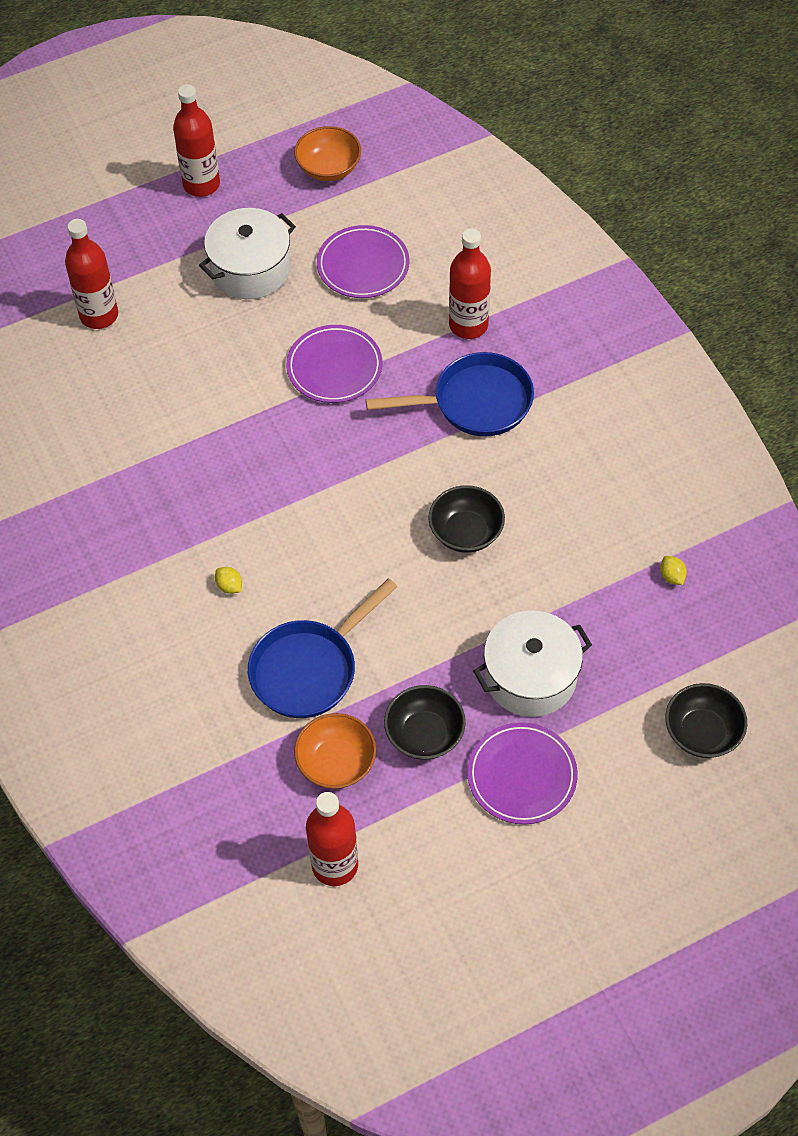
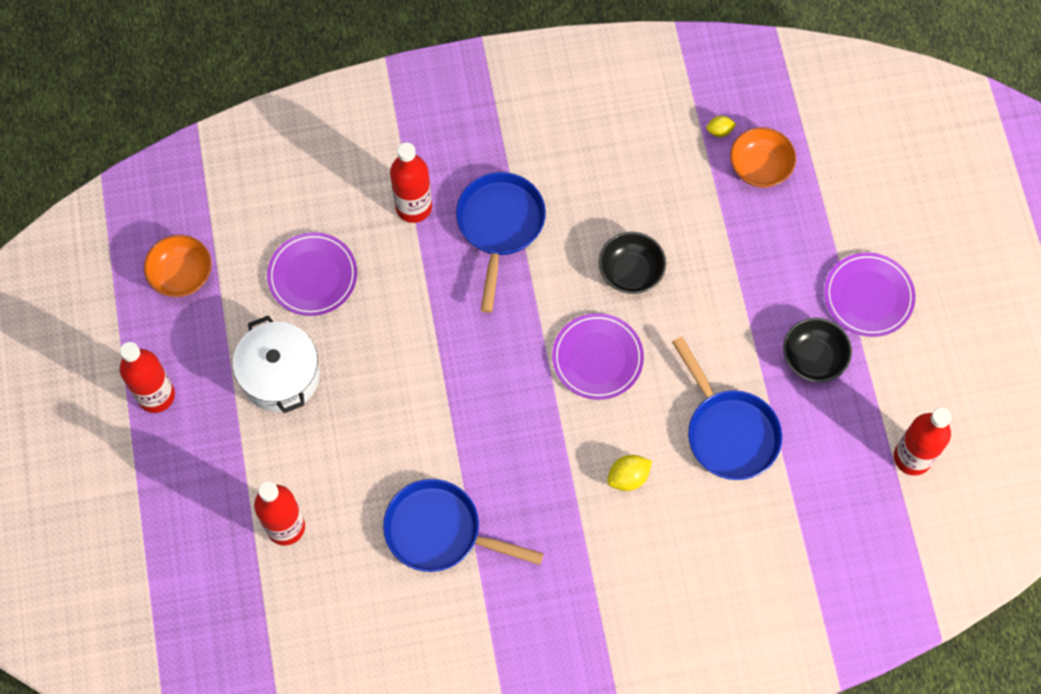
camera: 75 degrees left, 10 degrees up
yellow lemon [215,567,242,594] -> yellow lemon [607,455,652,491], size x1.53
purple plate [286,325,382,403] -> purple plate moved to [552,313,644,400]
orange bowl [294,713,376,789] -> orange bowl moved to [730,127,796,187]
white pot [473,610,592,717] -> none
black bowl [665,683,747,758] -> none
none -> blue pan [383,479,544,572]

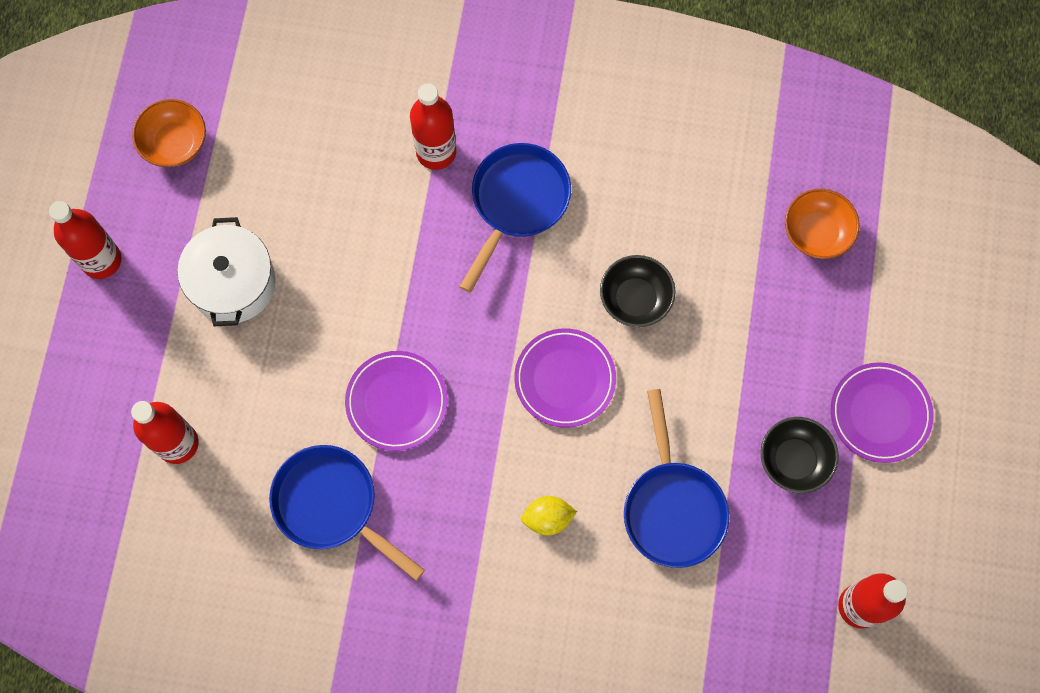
camera: 20 degrees right, 5 degrees up
purple plate [267,232,357,316] -> purple plate moved to [345,351,447,451]
yellow lemon [706,116,736,137] -> none

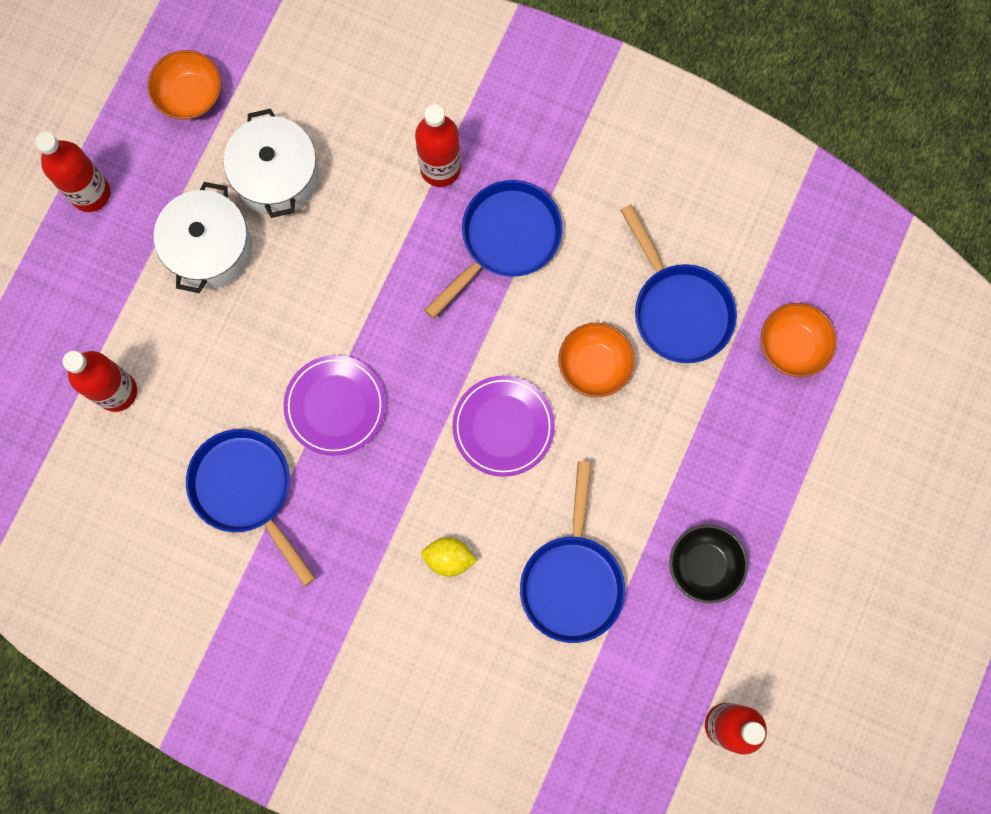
camera: 15 degrees right, 5 degrees up
black bowl [600,255,676,327] -> orange bowl [558,323,635,397]
purple plate [831,362,934,463] -> none
none -> white pot [223,109,319,218]
none -> blue pan [620,204,737,363]

